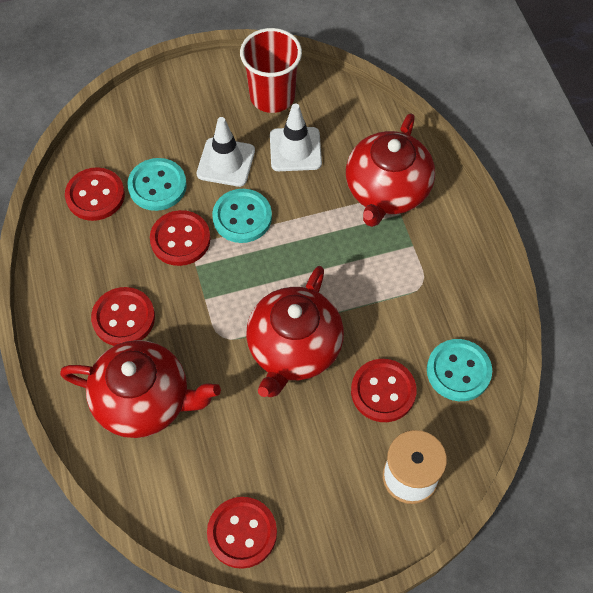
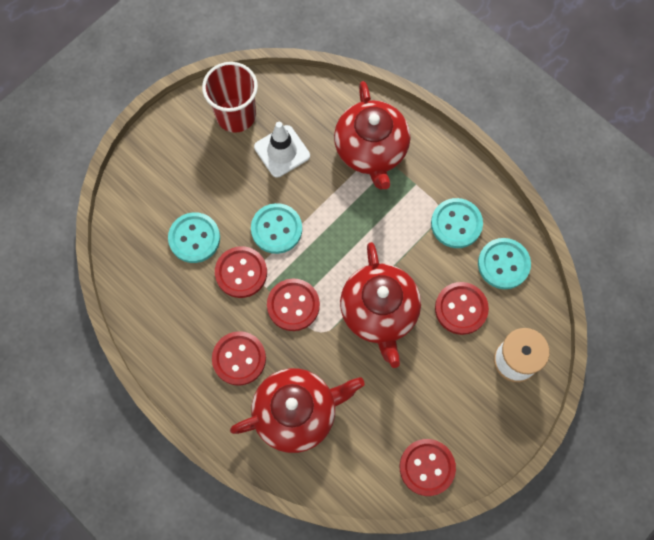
camera: 30 degrees left, 10 degrees up
red button [65,167,125,221] -> red button moved to [267,279,320,331]
white traffic cone [197,117,255,187] -> none
none -> turquoise button [431,198,483,248]

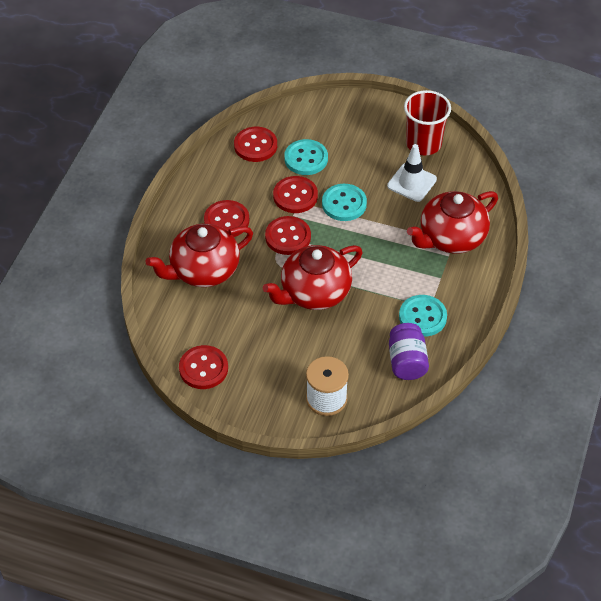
camera: 65 degrees right, 20 degrees down
red teapot [230,368,365,453] -> red teapot turned 105 degrees clockwise [146,223,253,287]
red button [435,282,489,335] -> red button moved to [234,127,277,162]
turquoise button [478,238,531,289] -> purple jar [389,323,429,380]

